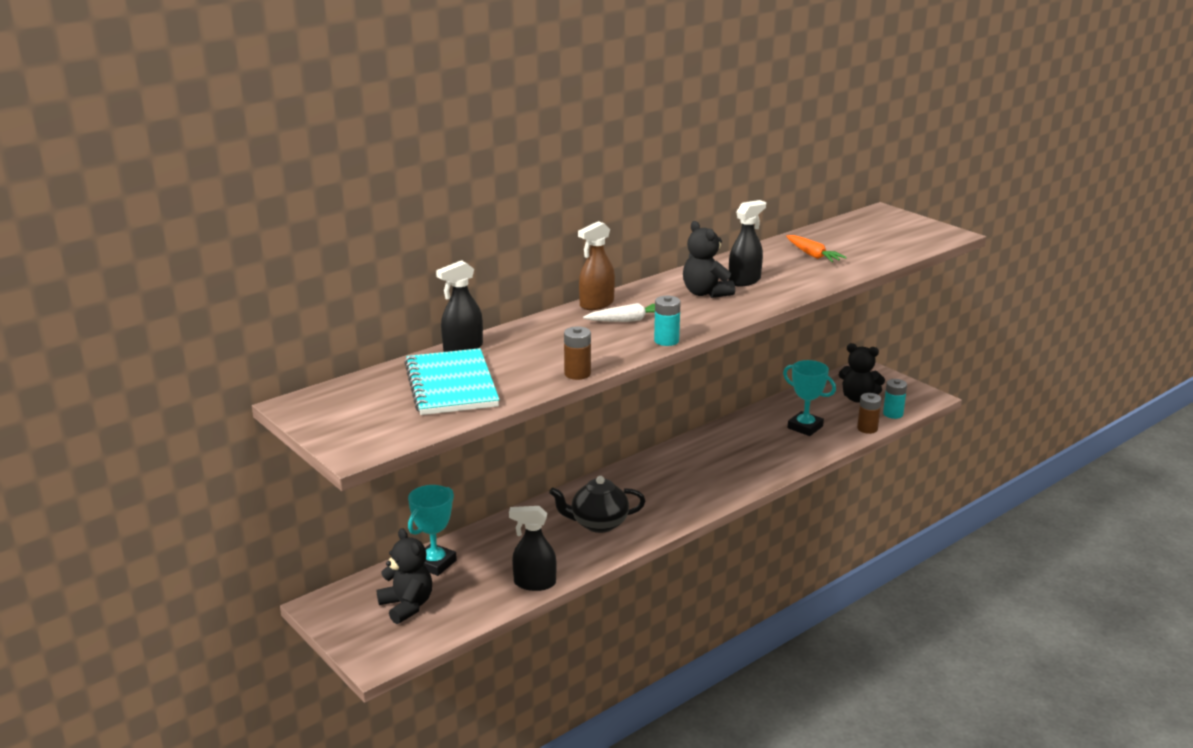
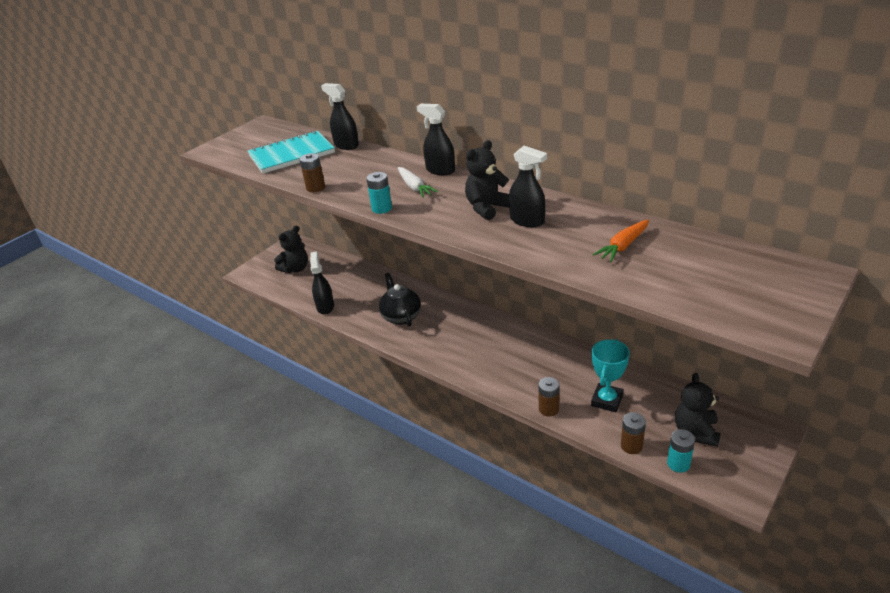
camera: 80 degrees right, 10 degrees up
turquoise trophy [408,485,457,576] -> none
brown spray bottle [578,221,615,310] -> black spray bottle [417,104,455,175]
none -> brown battery [538,377,559,417]

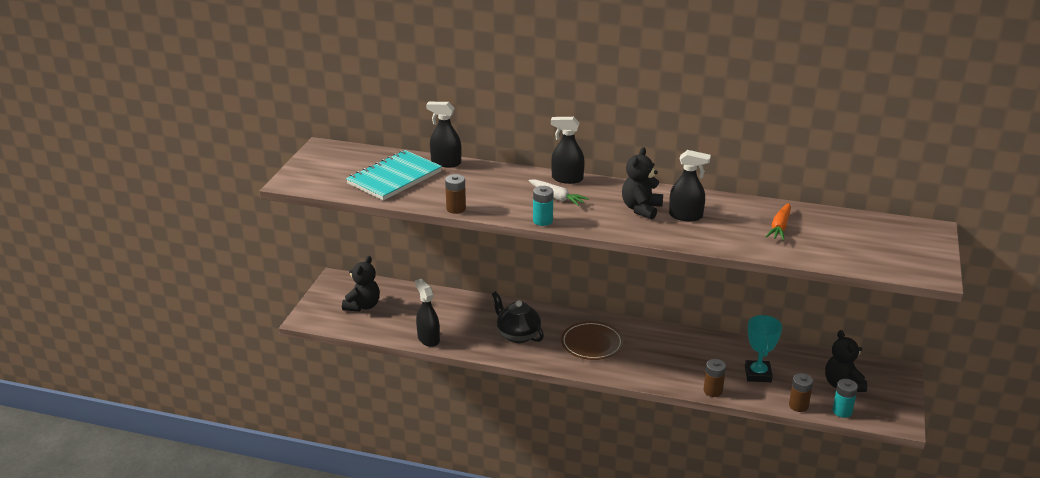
camera: 25 degrees left, 5 degrees down
none -> brown plate [561,321,624,360]

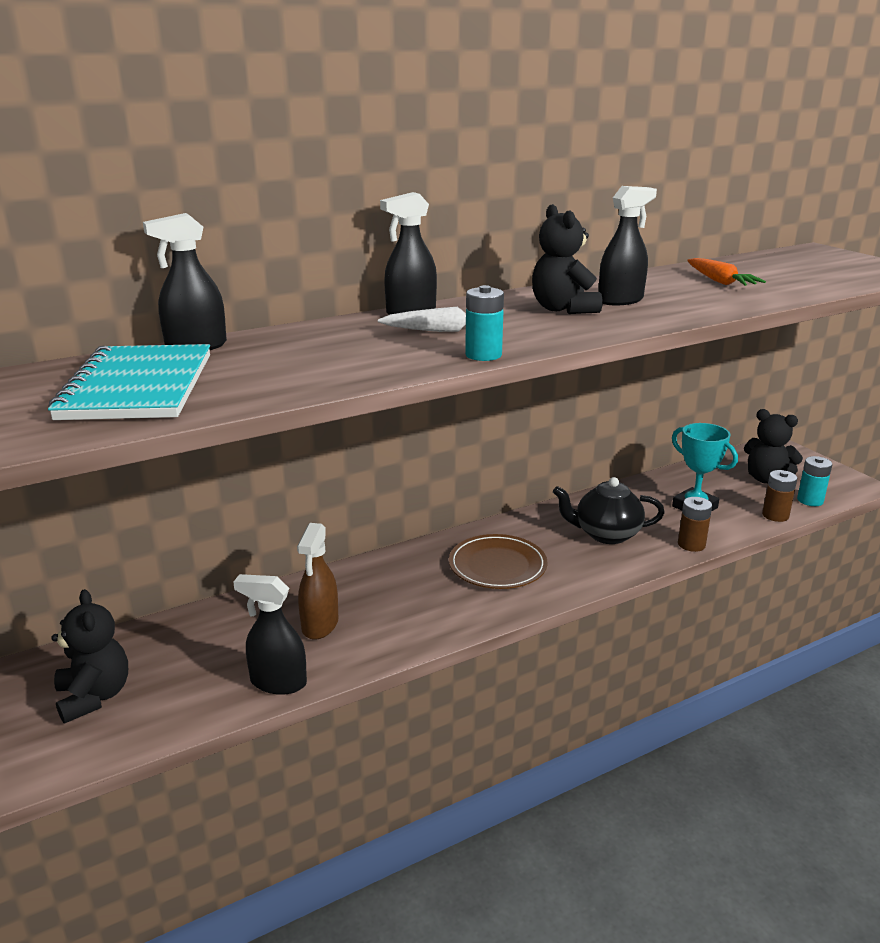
camera: 45 degrees left, 5 degrees down
brown battery [445,174,466,214] -> none
black teapot [492,291,544,343] -> black teapot moved to [553,477,665,544]
none -> brown spray bottle [297,523,338,640]

